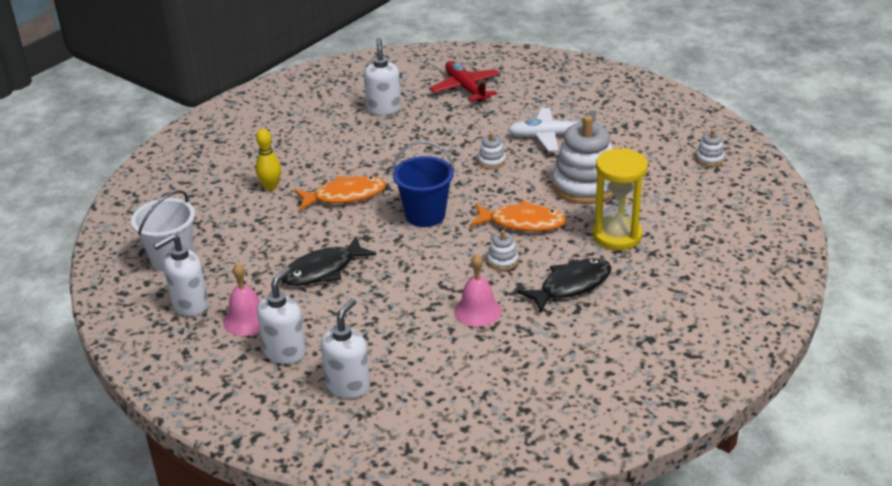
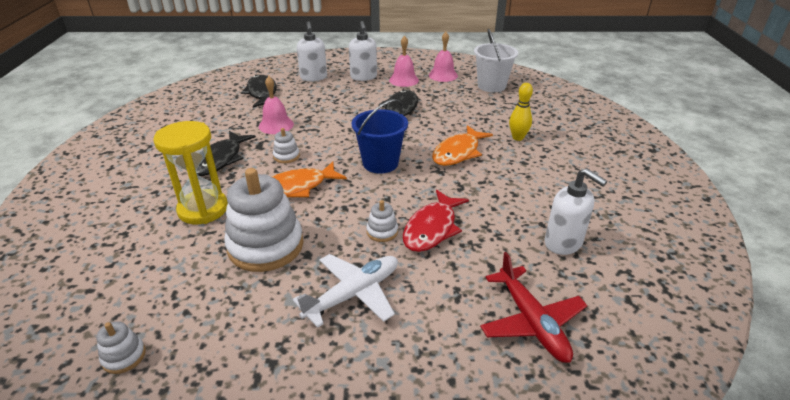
camera: 140 degrees right, 0 degrees up
white soap dispenser [153,234,208,316] -> pink bell [429,32,458,82]
red plane [429,61,500,102] -> red plane turned 45 degrees clockwise [480,252,588,363]
none -> black fish [241,75,277,108]
none -> red fish [403,190,469,252]

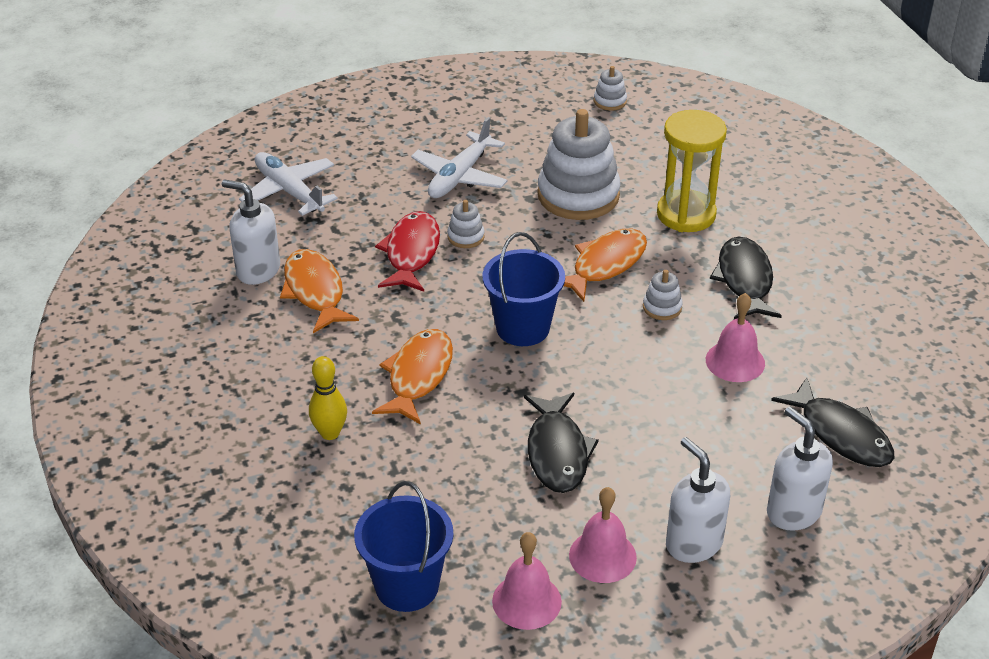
camera: 160 degrees right, 5 degrees up
white bucket [474,29,518,92] -> blue bucket [354,481,453,612]
red plane [480,252,588,363] -> white plane [239,152,338,216]
none -> orange fish [280,249,359,333]

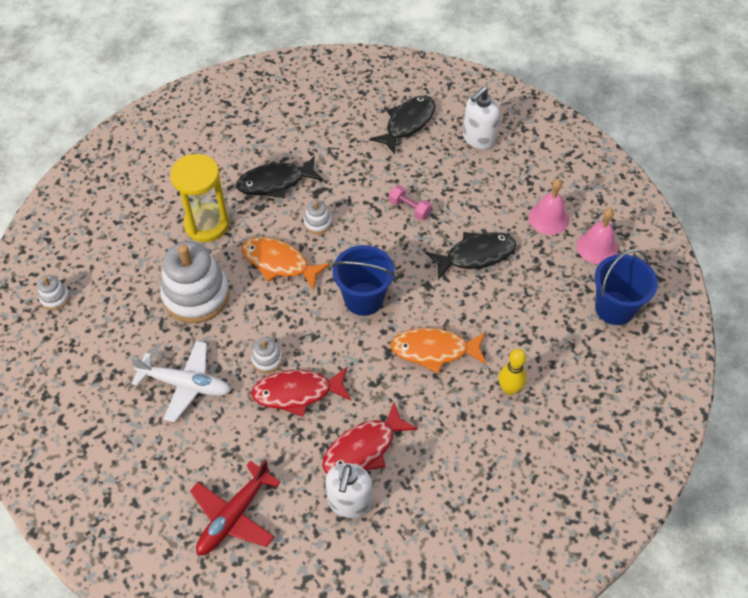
camera: 105 degrees left, 15 degrees up
white plane [239,152,338,216] -> red plane [190,460,281,555]
orange fish [280,249,359,333] -> red fish [322,402,418,474]
white soap dispenser [666,437,730,563] -> none
pink bell [706,293,765,382] -> none
none -> pink dumbbell [389,185,432,220]

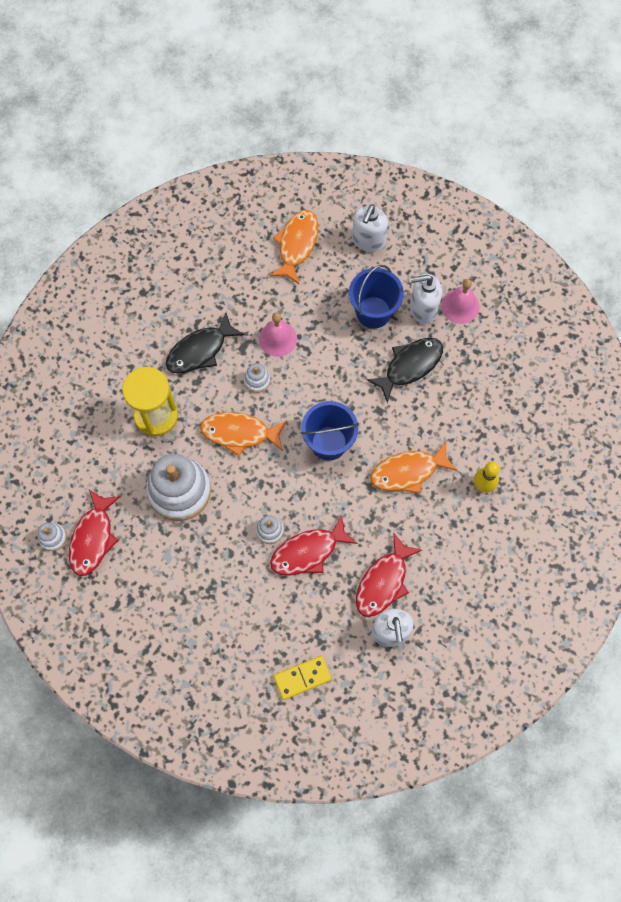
camera: 20 degrees left, 15 degrees up
white plane [131,341,231,422] -> none
red plane [190,460,281,555] -> yellow domino [274,656,332,700]
black fish [370,95,436,154] -> orange fish [270,210,318,284]
pink dumbbell [389,185,432,220] -> none
pink bell [577,208,618,264] -> pink bell moved to [259,313,297,357]
blue bucket [594,249,658,325] -> blue bucket moved to [349,265,404,329]
none -> red fish [69,489,121,576]
none -> white soap dispenser [410,274,442,324]

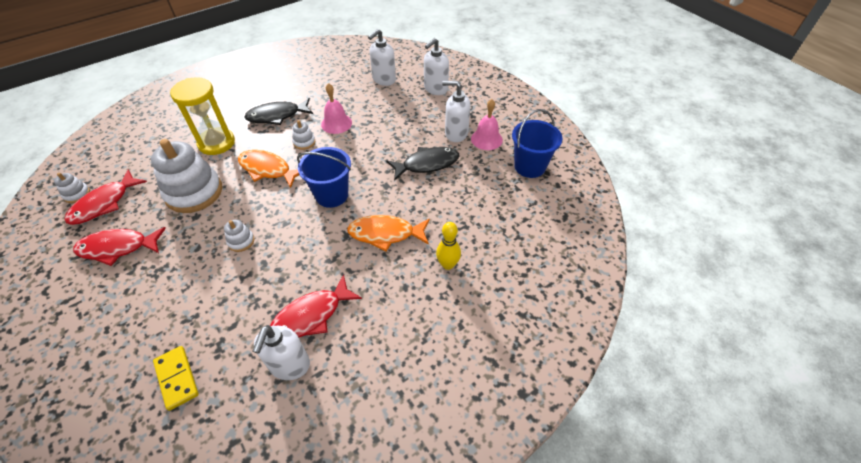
camera: 20 degrees right, 20 degrees down
orange fish [270,210,318,284] -> white soap dispenser [368,29,396,86]
red fish [270,515,358,575] -> red fish moved to [73,227,166,266]
yellow domino [274,656,332,700] -> yellow domino turned 60 degrees clockwise [153,346,199,411]
blue bucket [349,265,404,329] -> blue bucket moved to [512,109,562,178]

